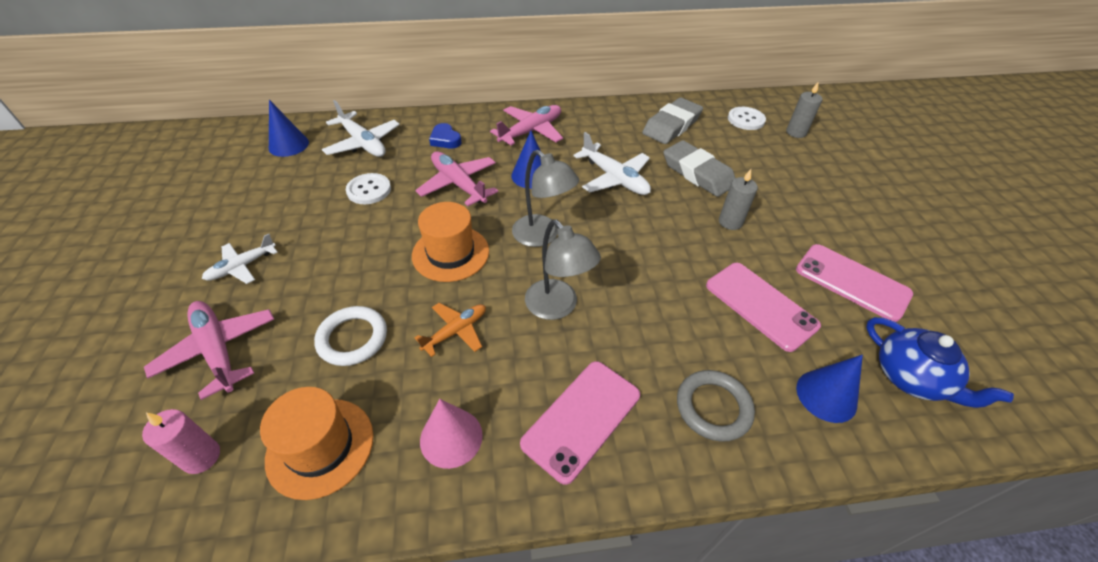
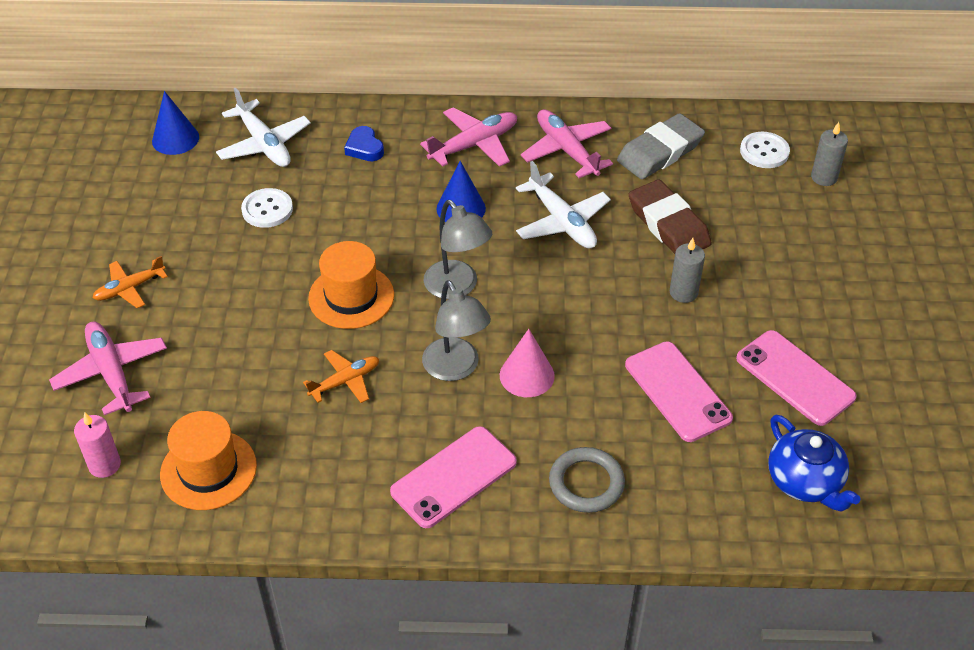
camera: 10 degrees right, 0 degrees up
white plane [202,234,278,284] -> orange plane [93,256,168,308]
white ring [314,306,387,366] -> none
pink plane [415,151,498,206] -> pink plane moved to [521,109,613,178]
pink cone [420,399,483,469] -> pink cone moved to [500,329,555,397]
grey eraser [663,140,735,197] -> brown eraser [629,179,712,254]
blue cone [796,355,863,423] -> none

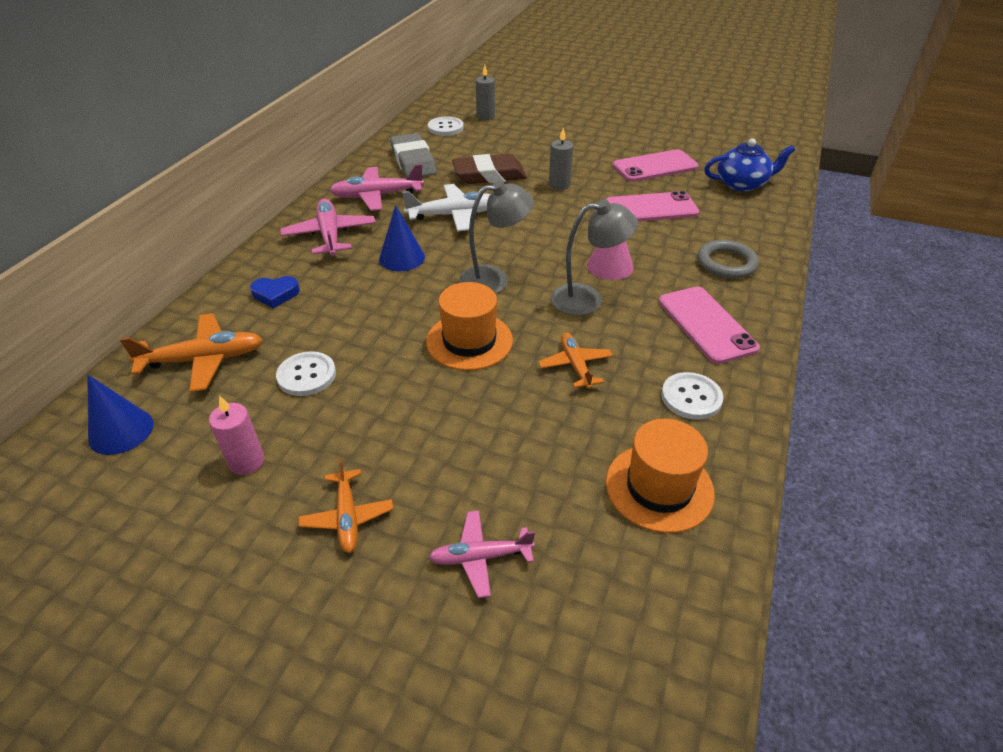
camera: 70 degrees left, 5 degrees down
pink plane [49,321,167,415] -> pink plane [428,511,535,598], size x0.64
pink candle [74,412,121,478] -> pink candle moved to [209,395,264,475]
white plane [216,88,311,167] -> orange plane [120,313,263,392]
none -> white button [661,372,723,420]

